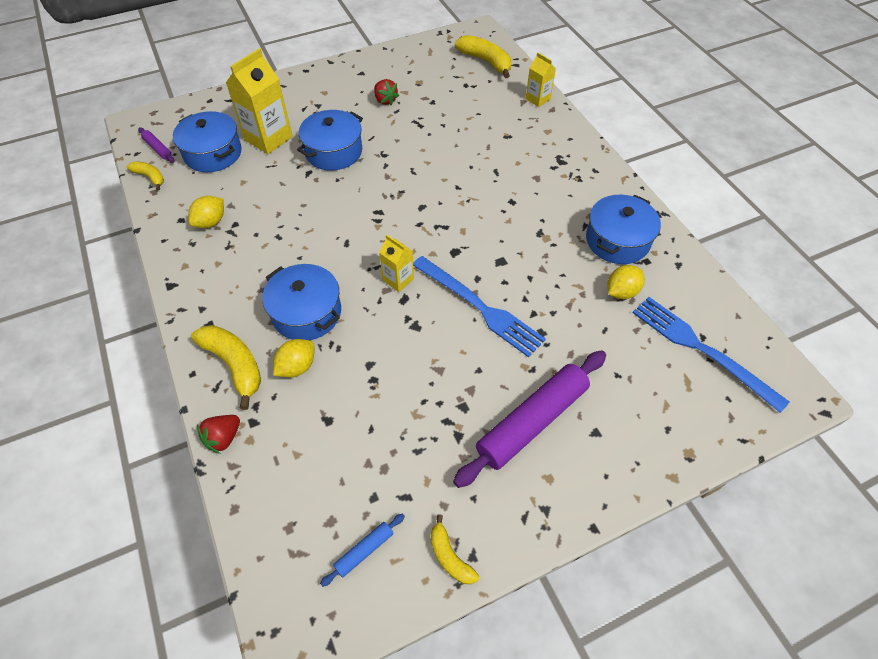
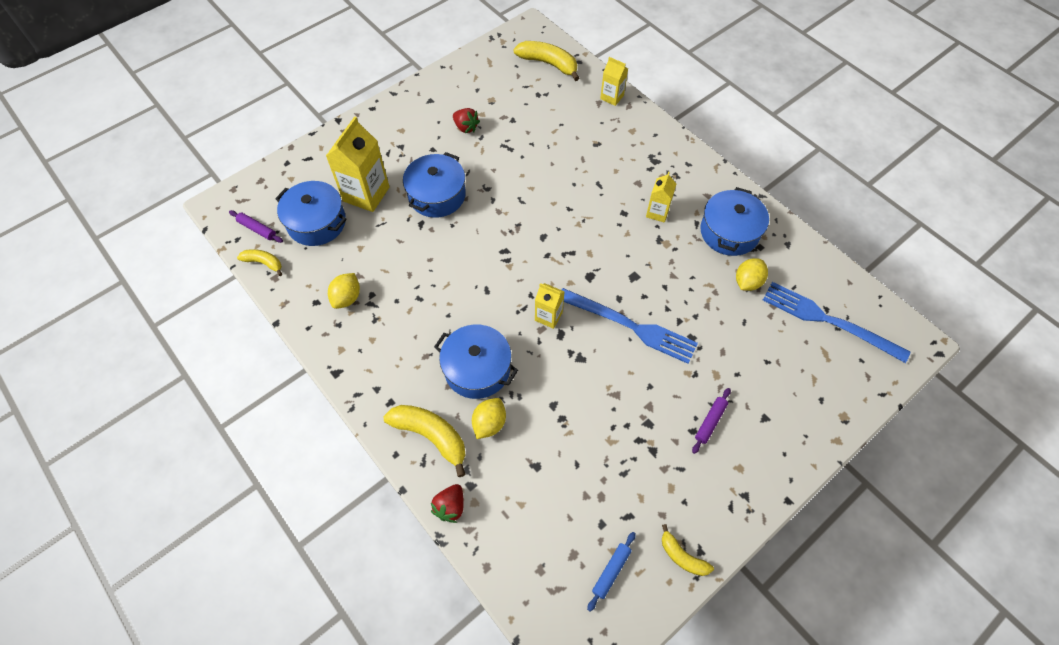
camera: 15 degrees left, 5 degrees up
purple rolling pin [453,350,606,488] -> purple rolling pin [692,388,731,454], size x0.43
none -> yellow carton [646,172,676,223]

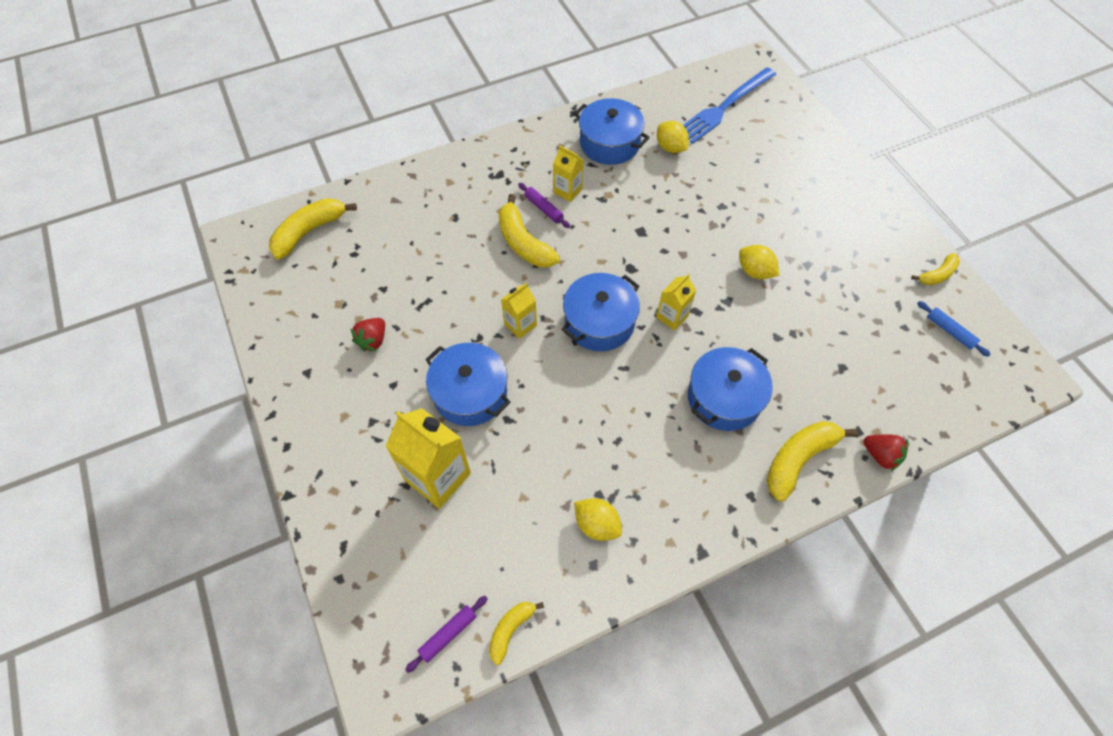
camera: 75 degrees left, 0 degrees up
blue pot [275,181,347,246] -> blue pot moved to [561,273,640,351]
red strawberry [453,108,480,133] -> red strawberry turned 150 degrees clockwise [350,318,385,351]
yellow lemon [472,398,506,439] -> yellow lemon moved to [739,245,779,279]
blue fork [562,288,698,364] -> none
yellow carton [600,57,628,106] -> yellow carton moved to [501,283,537,339]
purple rolling pin [692,388,731,454] -> purple rolling pin moved to [518,183,570,228]
none -> yellow banana [498,194,560,267]

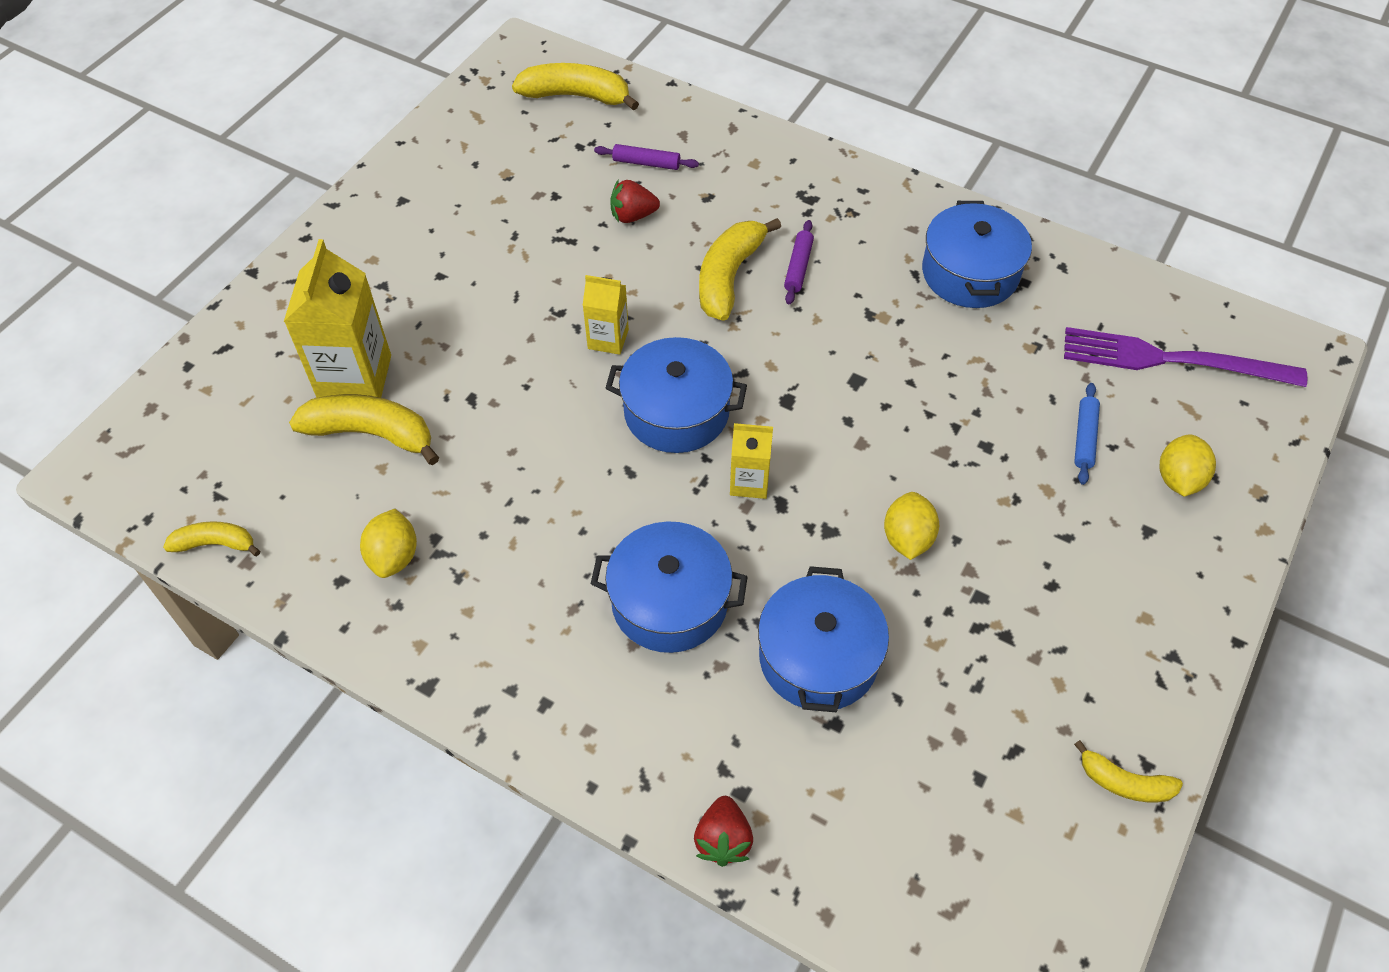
camera: 55 degrees right, 5 degrees down
red strawberry [350,318,385,351] -> red strawberry moved to [610,180,660,223]
purple rolling pin [405,596,488,673] -> purple rolling pin moved to [594,144,699,170]
blue pot [425,343,511,426] -> blue pot moved to [758,566,889,712]
yellow carton [553,146,584,202] -> none
yellow lemon [657,121,689,153] -> yellow lemon moved to [1160,434,1216,497]
blue fork [683,67,776,144] -> purple fork [1064,327,1308,387]
yellow banana [767,421,858,502] -> yellow banana moved to [289,394,439,465]
blue rolling pin [917,301,991,357] -> blue rolling pin moved to [1074,383,1100,485]

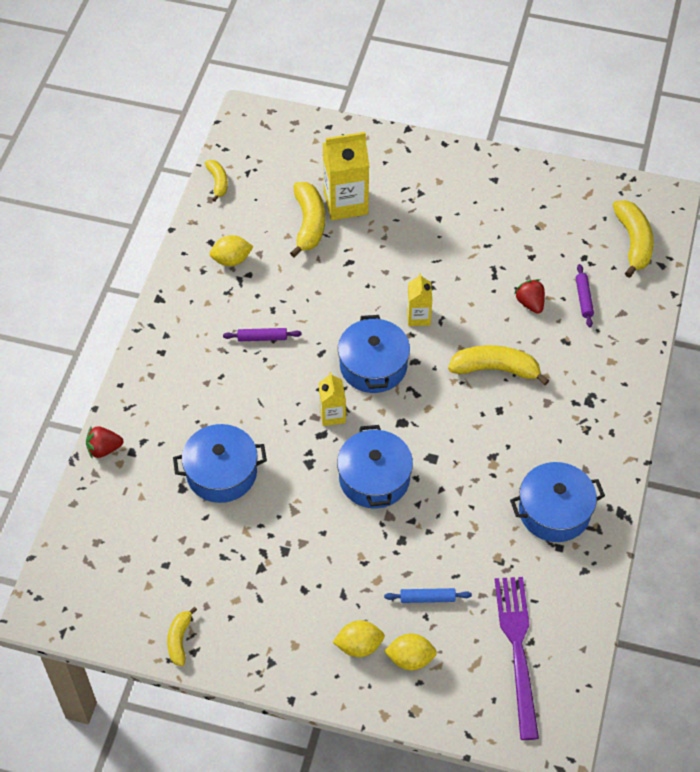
camera: 75 degrees right, 0 degrees up
blue pot [591,521,748,653] -> blue pot moved to [337,425,413,508]
purple rolling pin [784,220,814,304] -> purple rolling pin moved to [223,328,302,341]
yellow lemon [884,492,939,560] -> yellow lemon moved to [333,620,385,657]

